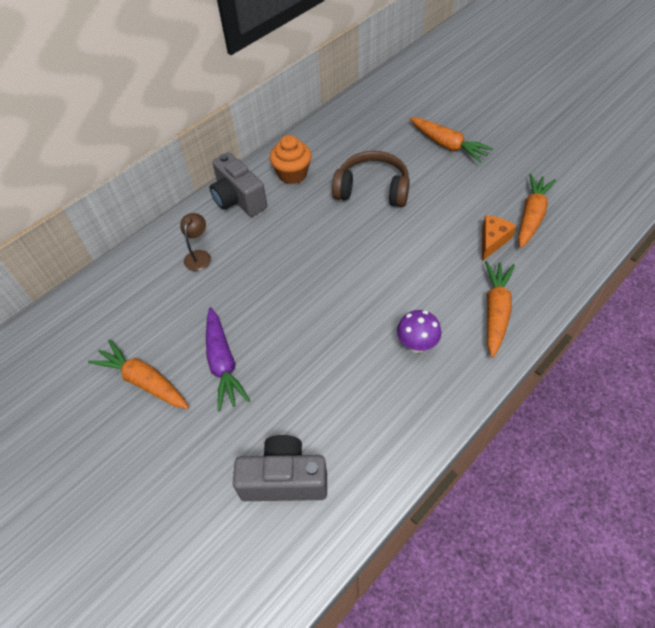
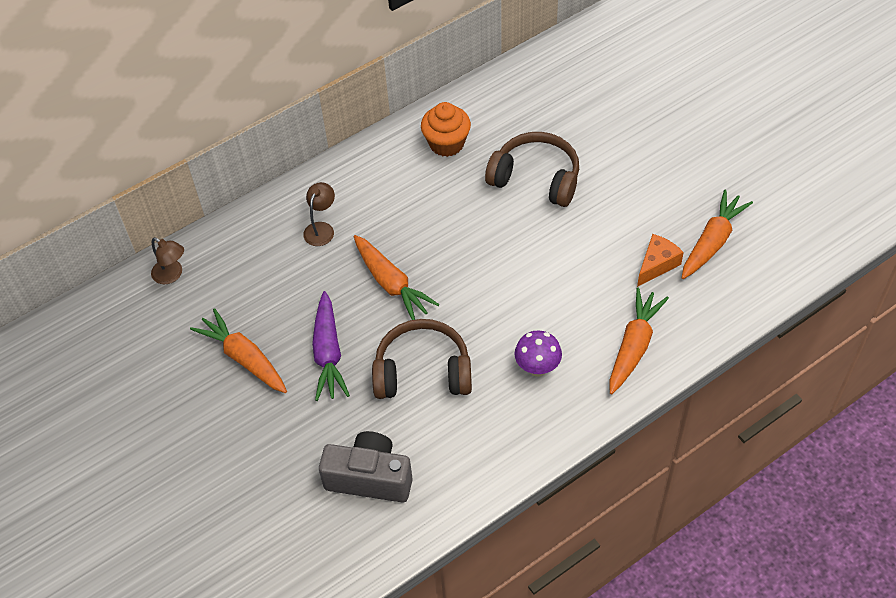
camera: 10 degrees right, 0 degrees up
grey camera [210,152,267,217] -> none
orange carrot [410,118,494,163] -> orange carrot moved to [354,235,439,320]
none -> brown lamp [151,238,184,284]
none -> brown headphones [372,319,472,399]

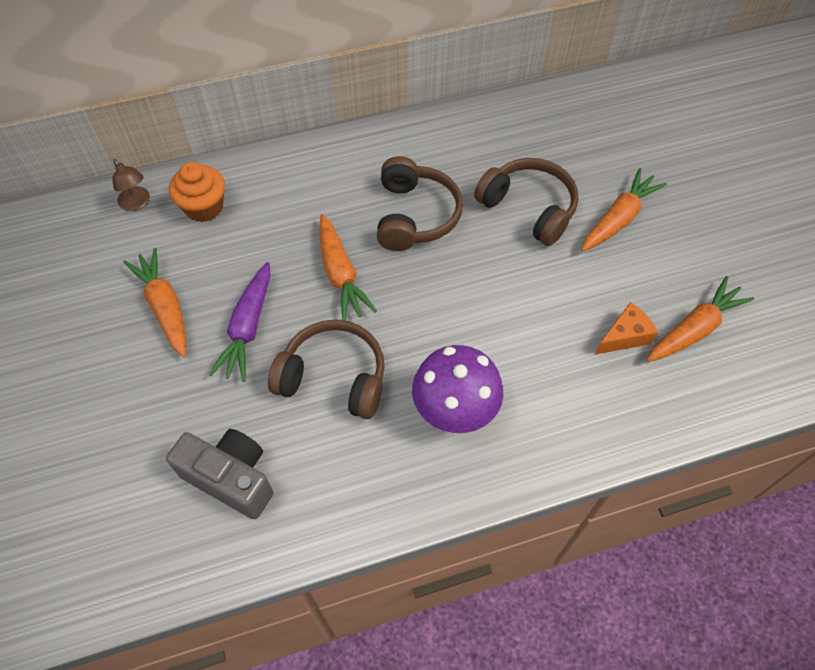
camera: 15 degrees right, 5 degrees up
brown lamp [303,182,335,246] -> none
orange cupcake [421,102,471,157] -> orange cupcake moved to [169,162,225,222]
purple mushroom [514,330,562,377] -> purple mushroom [412,345,504,433], size x1.66
orange carrot [609,288,669,394] -> orange carrot moved to [581,168,667,252]
none -> brown headphones [377,156,463,251]

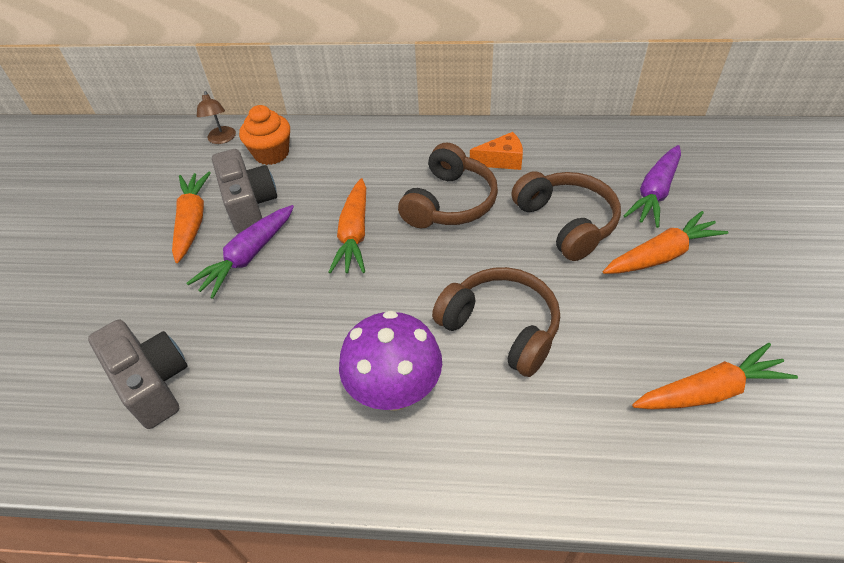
camera: 25 degrees right, 10 degrees down
brown headphones [268,320,385,419] -> brown headphones moved to [432,267,560,377]
orange cheese [595,302,658,354] -> orange cheese moved to [470,132,523,170]
none -> grey camera [212,149,277,234]
none -> purple carrot [624,145,681,228]

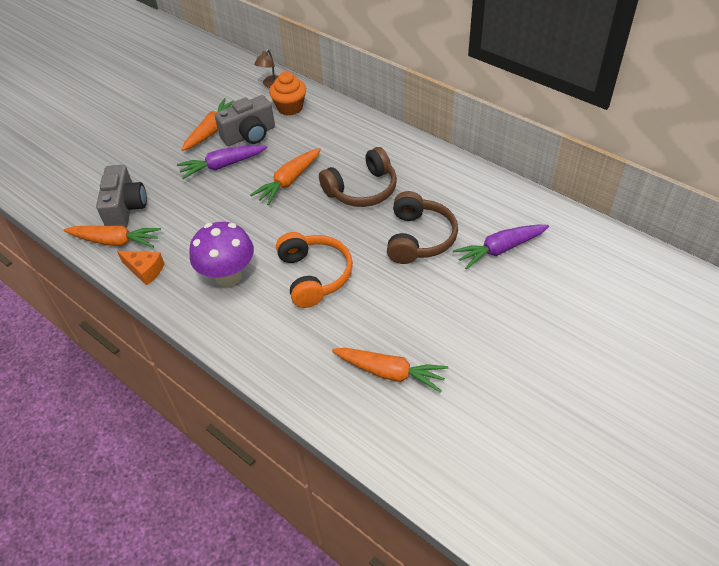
camera: 35 degrees right, 0 degrees up
grey camera [212,149,277,234] -> grey camera turned 45 degrees clockwise [215,95,275,146]
brown headphones [432,267,560,377] -> orange headphones [276,232,353,308]
orange cheese [470,132,523,170] -> orange cheese moved to [117,251,165,286]
orange carrot [603,211,728,274] -> orange carrot moved to [64,225,161,248]

